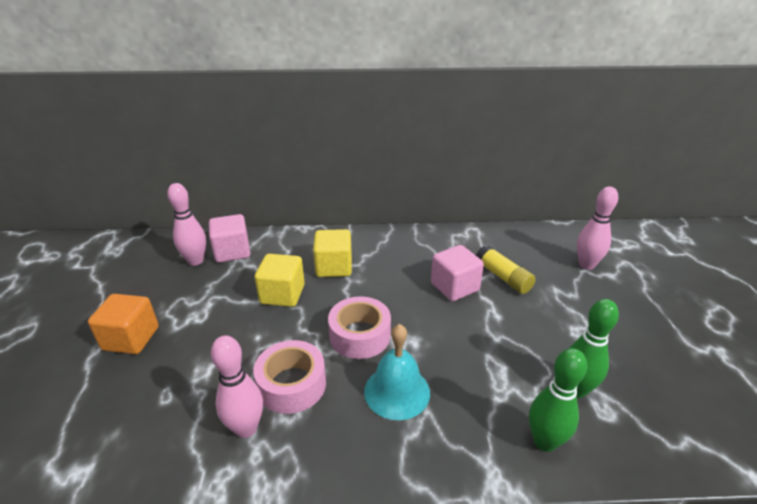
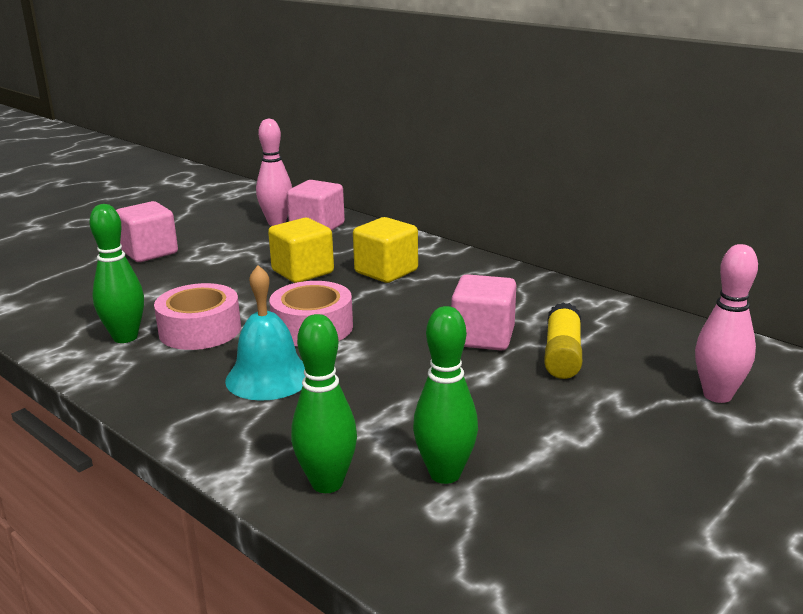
camera: 45 degrees right, 10 degrees down
orange cube [88,294,159,354] -> pink cube [116,201,178,262]
pink bowling pin [211,335,263,438] -> green bowling pin [89,204,144,343]

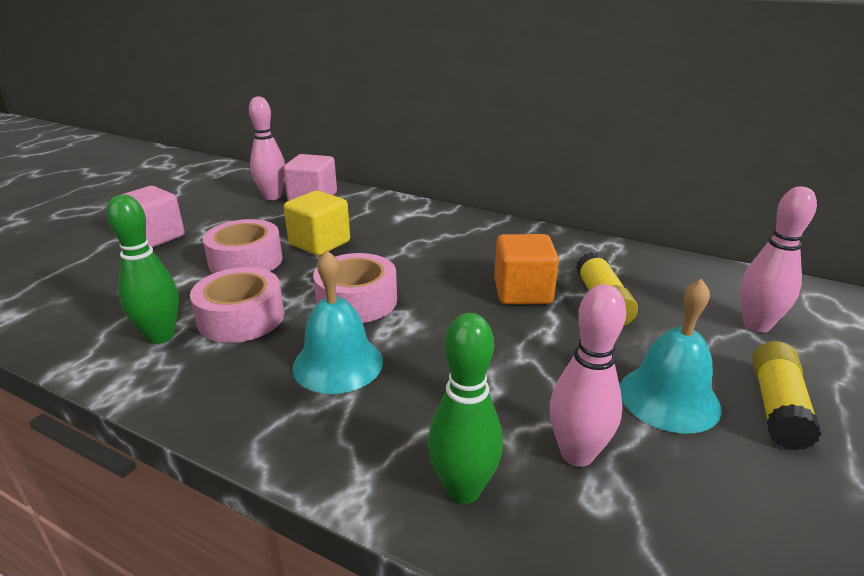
camera: 15 degrees left, 5 degrees up
yellow cube [353,217,418,283] -> none
green bowling pin [413,306,478,484] -> pink bowling pin [550,284,626,467]
pink cube [451,274,516,351] -> orange cube [494,234,559,304]
none -> pink tape [203,219,282,274]
none -> turquoise bell [620,278,722,434]
none -> yellow glue stick [753,341,822,451]

